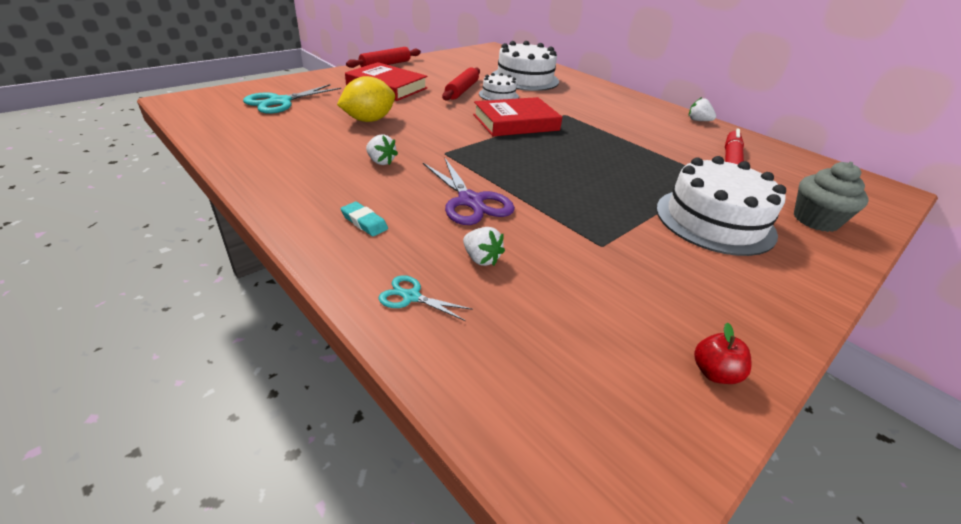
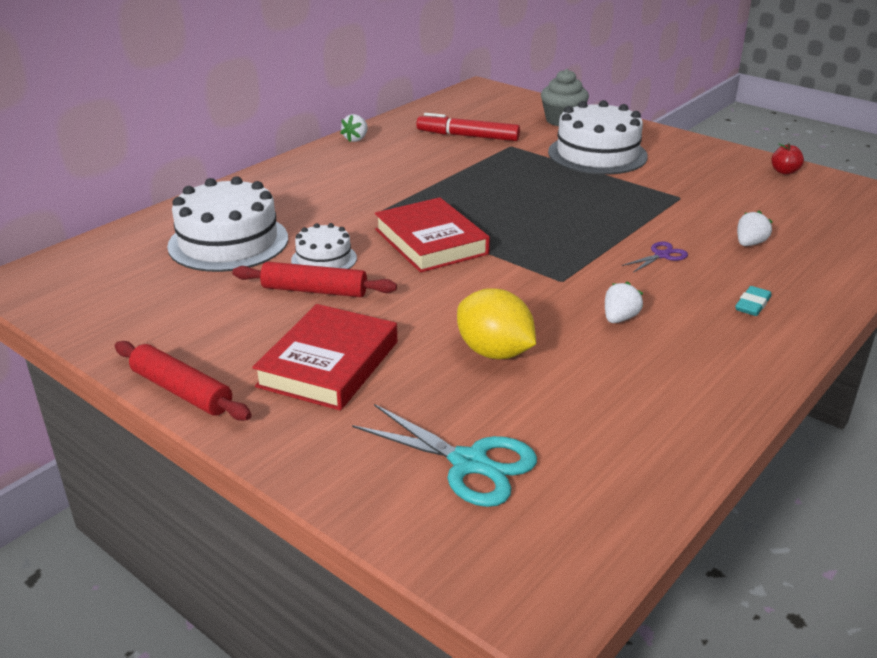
camera: 95 degrees left, 5 degrees down
turquoise scissors [379,275,473,321] -> none
purple scissors [423,158,515,225] -> purple scissors [622,241,688,273], size x0.53

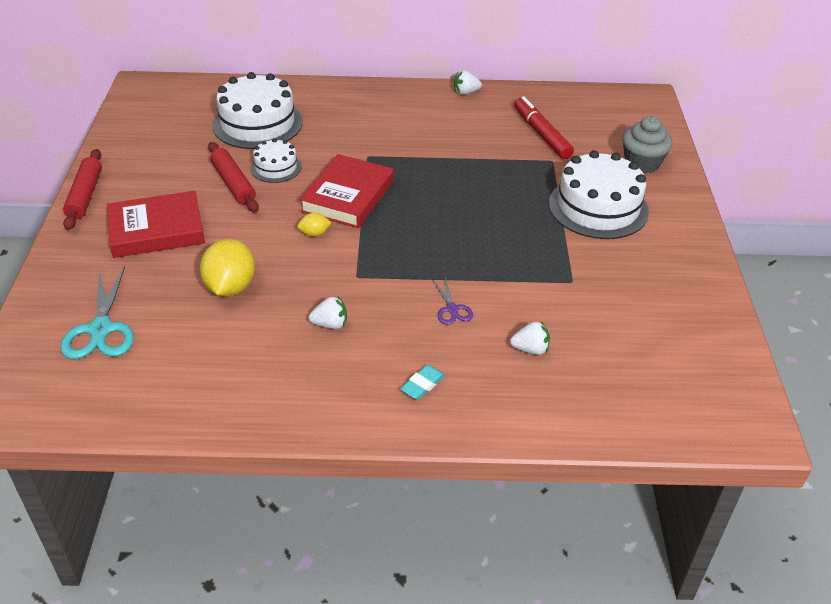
camera: 50 degrees right, 10 degrees up
purple scissors [622,241,688,273] -> purple scissors turned 60 degrees clockwise [432,277,473,325]
turquoise eraser [735,286,771,316] -> turquoise eraser turned 45 degrees counterclockwise [400,365,445,400]
red apple [771,143,804,175] -> none
none -> yellow lemon [297,213,332,237]

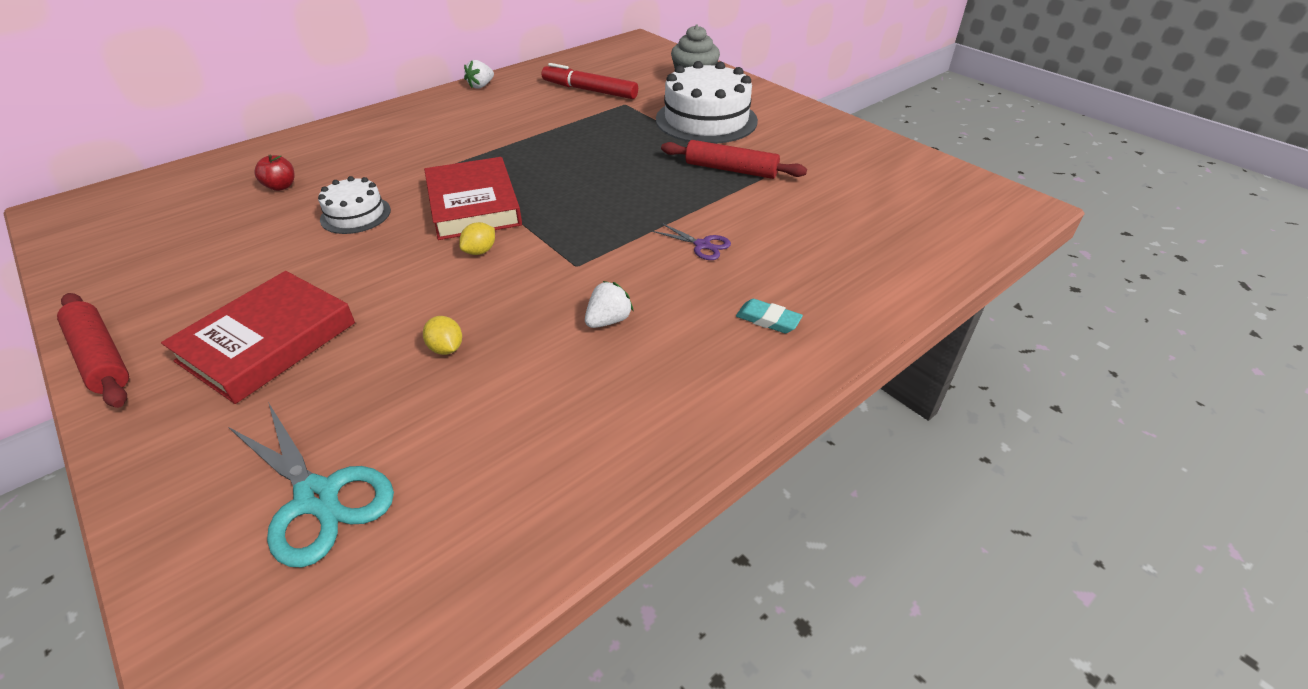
camera: 40 degrees left, 0 degrees up
yellow lemon [200,239,255,297] -> yellow lemon [423,316,462,355], size x0.48
red rolling pin [208,142,259,212] -> red rolling pin moved to [661,140,807,179]
white cake [212,72,303,149] -> red apple [254,155,295,191]
turquoise eraser [400,365,445,400] -> turquoise eraser turned 60 degrees counterclockwise [736,299,803,333]
white strawberry [510,321,550,355] -> none

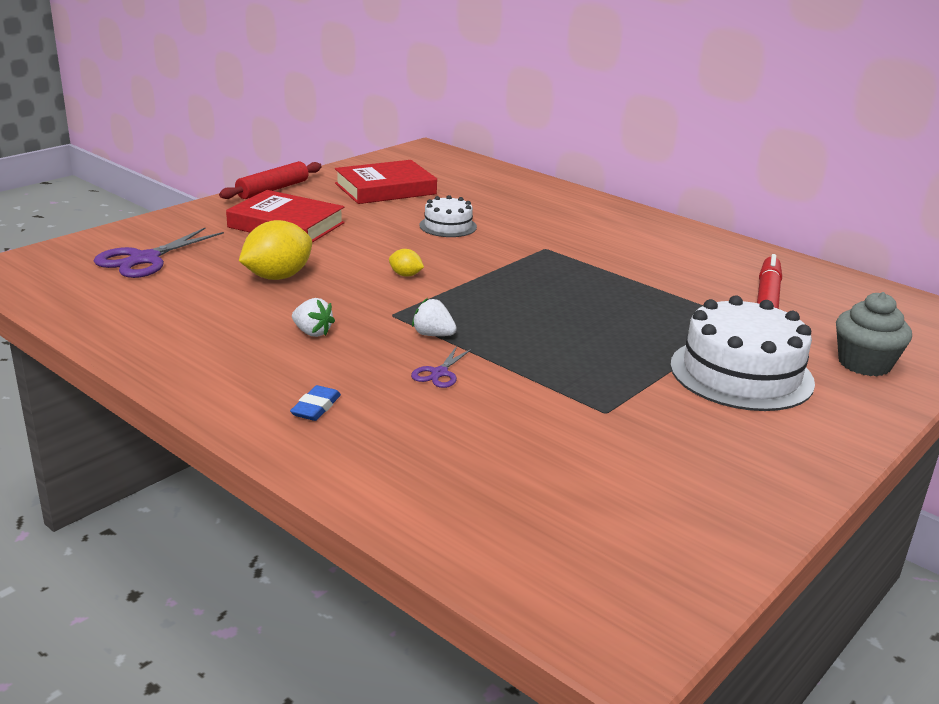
camera: 80 degrees right, 15 degrees down
turquoise scissors [228,402,394,567] -> purple scissors [94,228,224,278]
red apple [254,155,295,191] -> none
yellow lemon [423,316,462,355] -> yellow lemon [239,220,312,280], size x2.08
red book [424,157,522,240] -> red book moved to [335,160,437,204]
white strawberry [464,60,494,89] -> white strawberry moved to [412,298,457,336]
red rolling pin [661,140,807,179] -> none
turquoise eraser [736,299,803,333] -> blue eraser [290,385,341,421]

